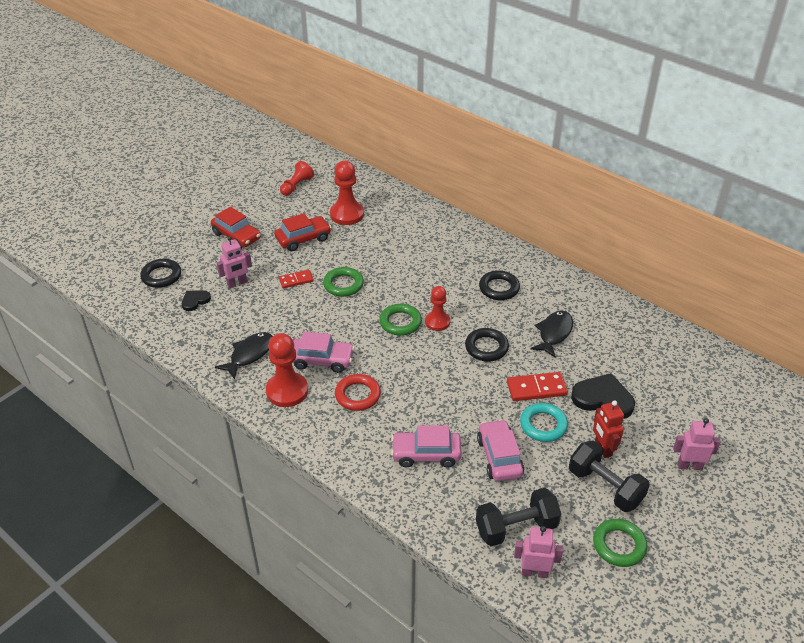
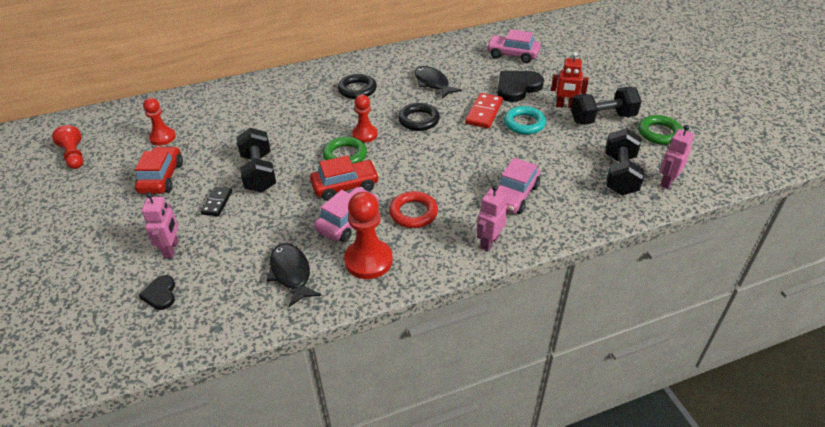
camera: 60 degrees left, 0 degrees up
black ring [140,259,181,288] -> none
red car [211,207,261,249] -> red car moved to [310,155,380,201]
red domino [279,270,314,288] -> black domino [200,187,232,216]
green ring [323,267,364,297] -> black dumbbell [236,128,276,193]
red pawn [330,161,364,225] -> red pawn [143,98,176,146], size x0.65
pink car [477,419,524,481] -> pink car moved to [486,29,541,63]
pink robot [673,418,721,470] -> pink robot moved to [477,185,508,251]

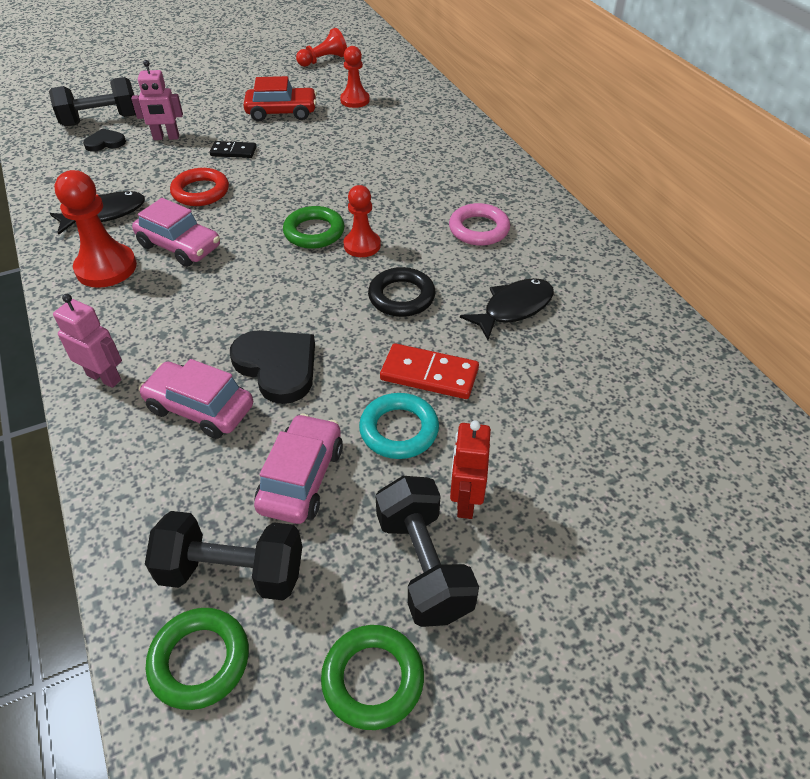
camera: 85 degrees right, 5 degrees up
black dumbbell [236,128,276,193] -> black dumbbell moved to [49,77,136,126]
red car [310,155,380,201] -> none
black ring [338,74,377,99] -> pink ring [449,203,510,246]
red ring [389,191,438,228] -> red ring moved to [170,168,229,206]
pink car [486,29,541,63] -> pink car moved to [254,414,343,524]
black heart [497,71,544,102] -> black heart moved to [230,330,315,404]
pink robot [660,125,694,189] -> green ring [146,608,249,710]

